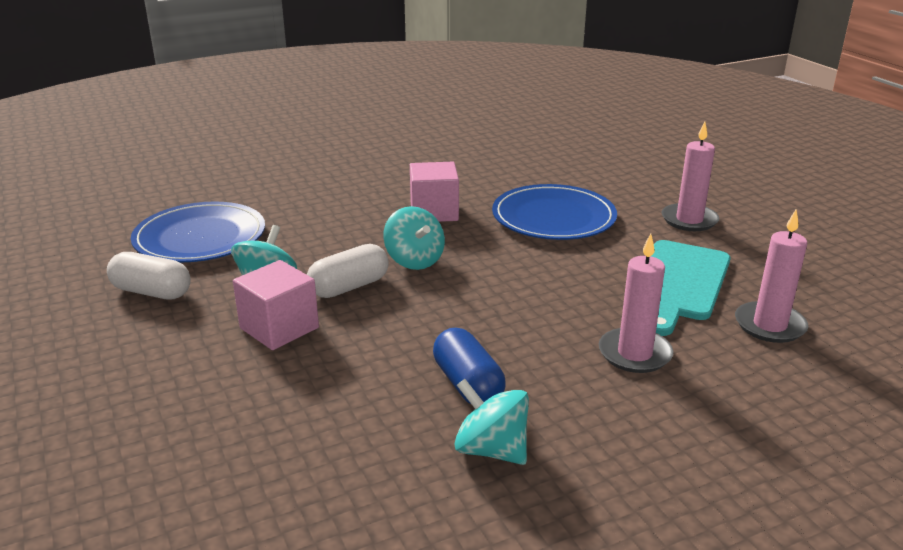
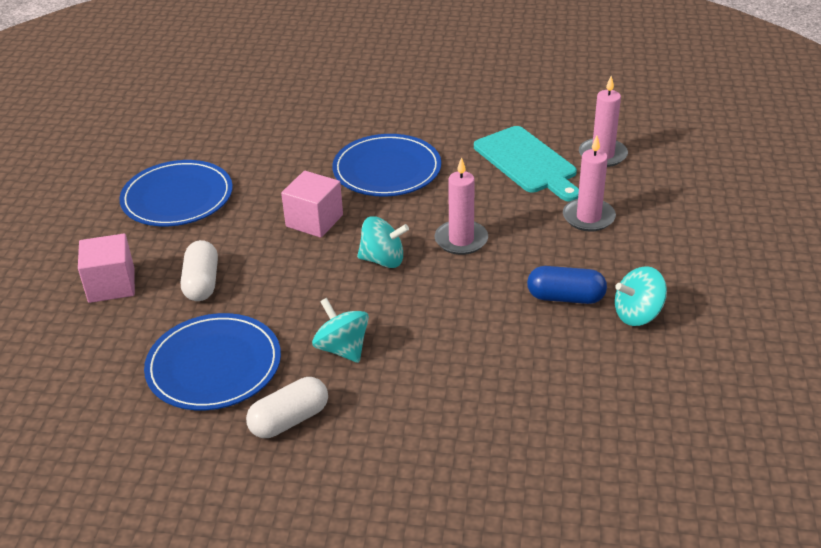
camera: 55 degrees left, 10 degrees up
pink cube [233,260,319,350] -> pink cube moved to [78,234,135,303]
white capsule [307,244,389,298] -> white capsule moved to [181,240,218,301]
pink candle [662,122,719,231] -> pink candle moved to [435,157,488,255]
none -> blue plate [119,160,233,226]

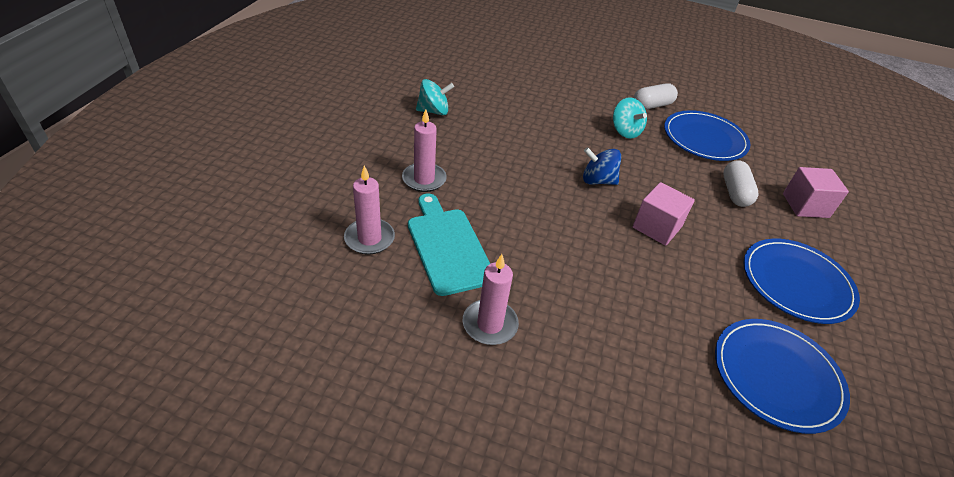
camera: 175 degrees left, 5 degrees up
blue plate [332,134,441,197] -> blue plate moved to [715,319,850,434]
turquoise spinning top [357,216,409,268] -> blue spinning top [583,147,621,185]
pink candle [435,157,488,255] -> pink candle moved to [463,254,519,345]
blue capsule [527,266,607,304] -> none

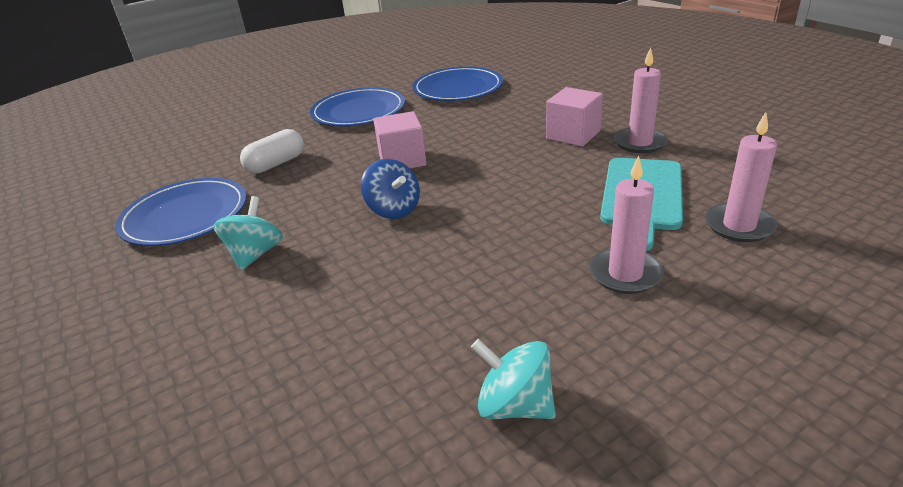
camera: 135 degrees left, 10 degrees down
white capsule [634,83,678,110] -> none
pink cube [783,167,849,218] -> pink cube moved to [546,87,603,147]

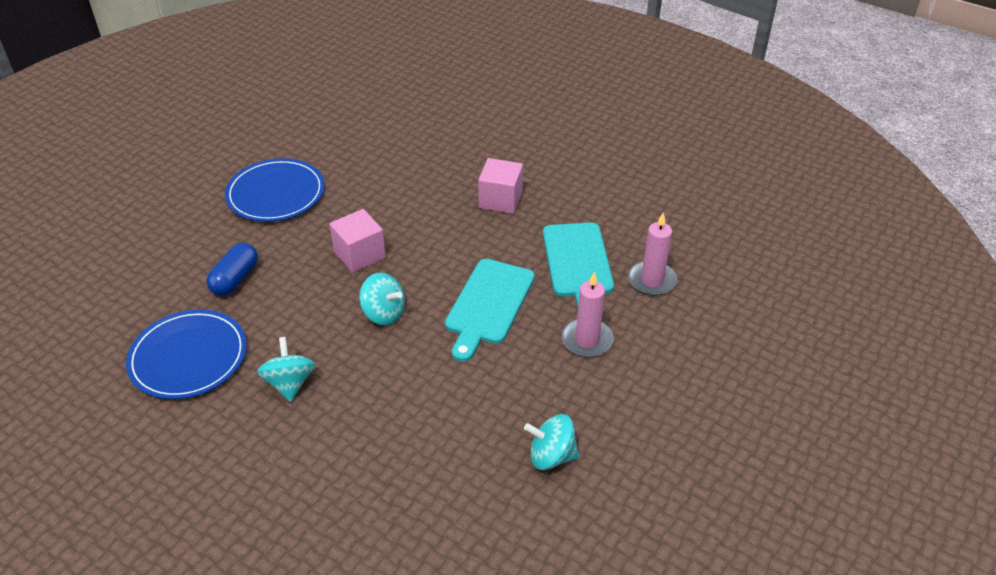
camera: 25 degrees left, 10 degrees up
white capsule [240,129,304,174] -> blue capsule [206,242,258,296]
blue spinning top [361,159,420,219] -> turquoise spinning top [359,273,405,325]
blue plate [412,67,503,101] -> none
pink candle [614,47,668,153] -> none
none -> turquoise cutting board [445,259,535,362]

